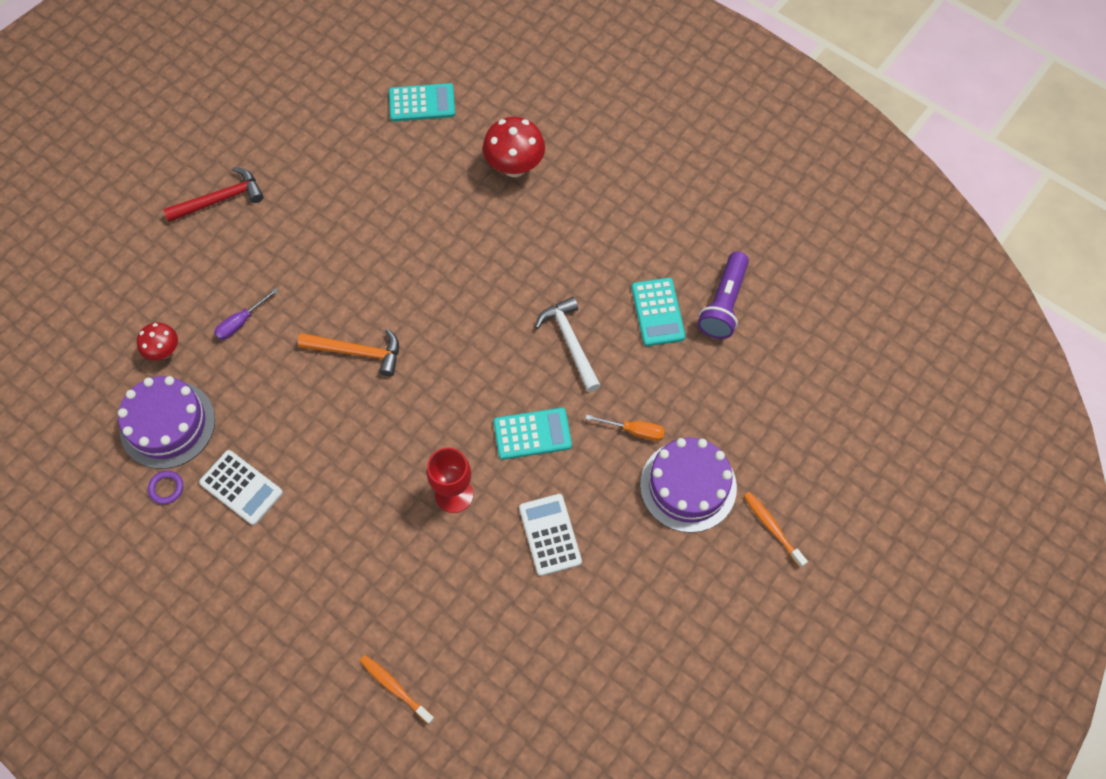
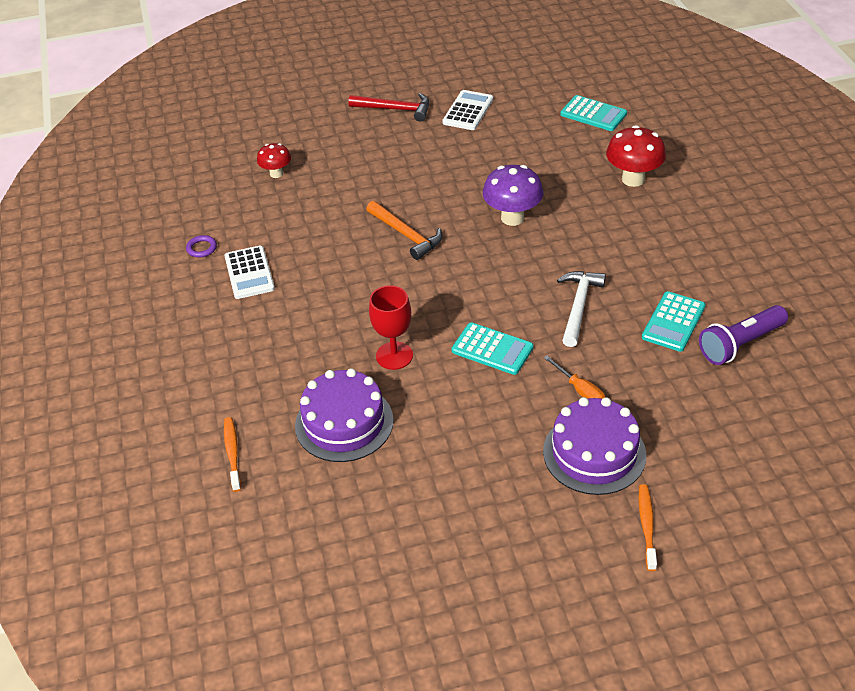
camera: 40 degrees right, 20 degrees down
purple cake [118,376,215,469] -> purple cake moved to [295,368,394,462]
purple screwdriver [214,288,279,340] -> none
white calculator [519,494,582,576] -> white calculator moved to [442,90,493,130]
none -> purple mushroom [483,165,543,226]

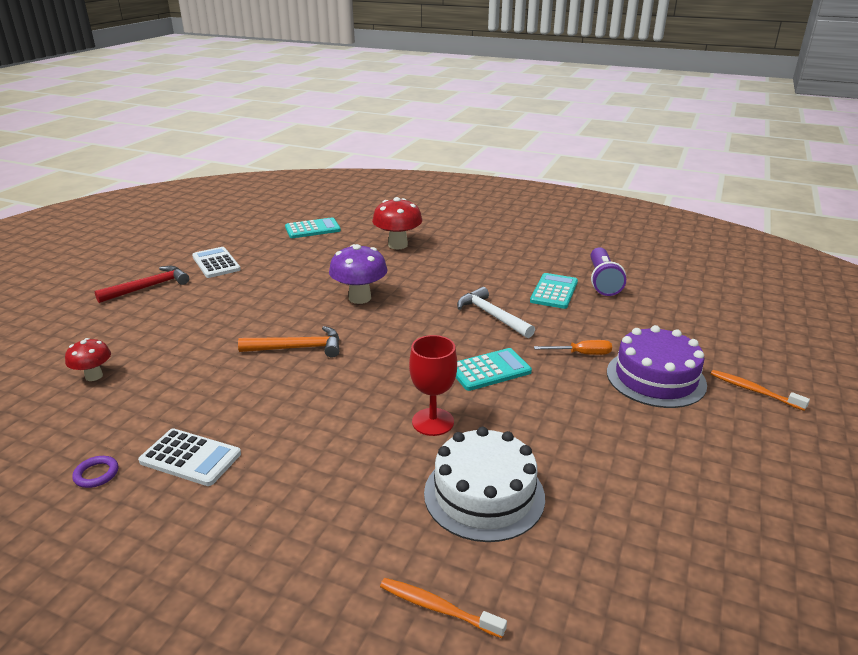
camera: 55 degrees left, 15 degrees down
purple cake [295,368,394,462] -> white cake [424,427,545,542]
turquoise calculator [642,291,706,352] -> turquoise calculator turned 135 degrees counterclockwise [530,273,578,309]

